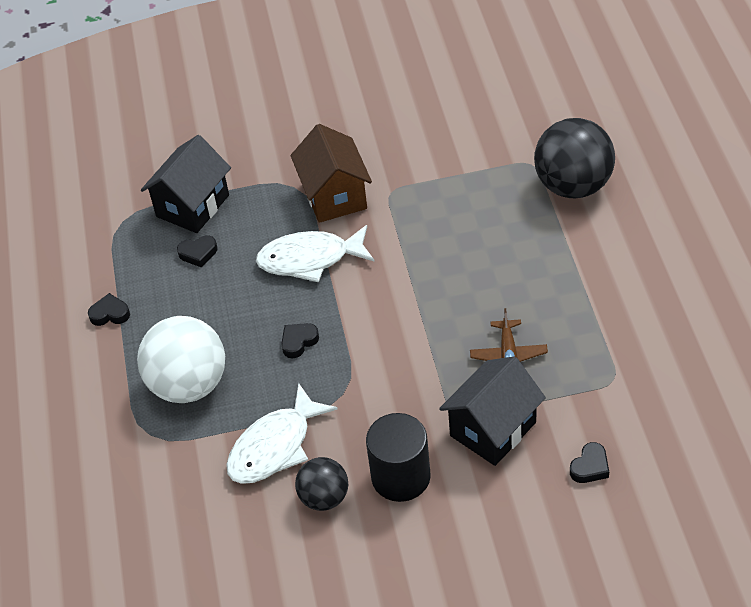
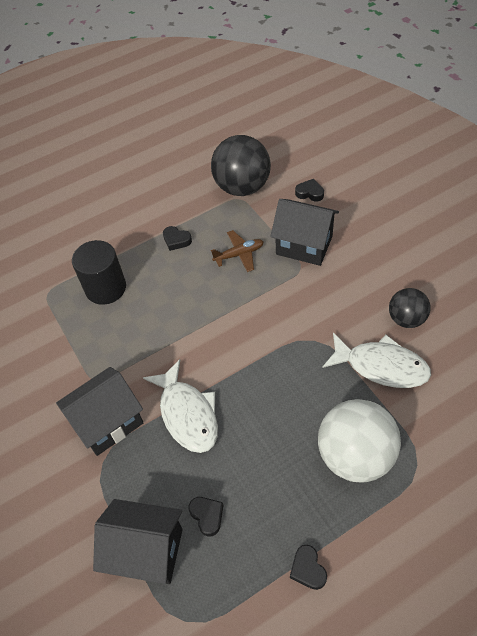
camera: 110 degrees left, 5 degrees up
black heart [281,323,319,358] -> black heart moved to [163,226,192,251]
brown house [290,124,372,223] -> black house [56,367,143,456]
black cylinder [366,413,431,502] -> black cylinder moved to [72,240,126,305]
black ball [534,118,615,198] -> black ball moved to [211,135,271,196]

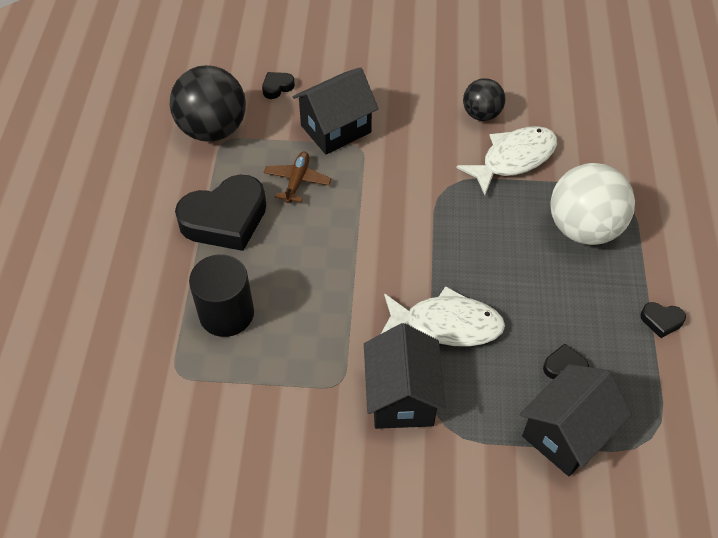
camera: 60 degrees left, 0 degrees up
black heart [163,226,192,251] -> black heart [175,174,266,251], size x2.35

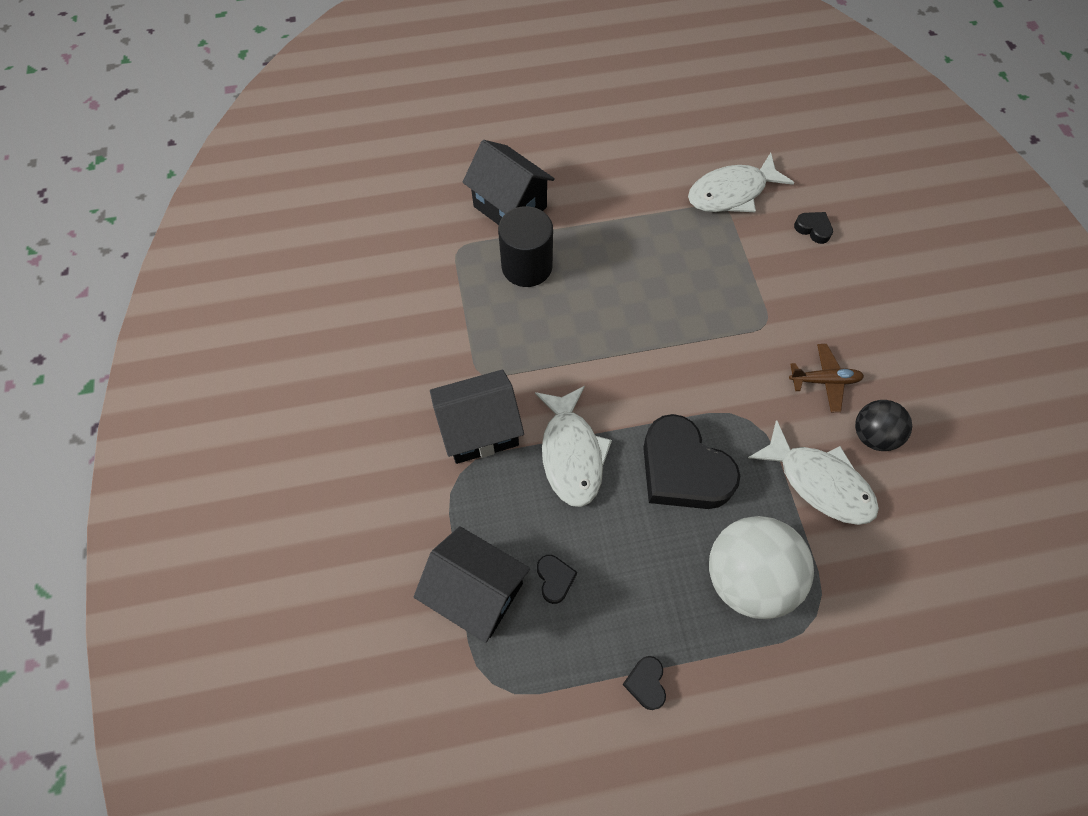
camera: 75 degrees right, 10 degrees up
black ball [170,65,246,142] -> white fish [688,153,794,212]
black heart [175,174,266,251] -> black heart moved to [643,414,740,509]
brown plane [263,152,331,203] -> brown plane moved to [789,344,864,412]
black house [292,67,379,155] -> black house moved to [463,140,555,225]

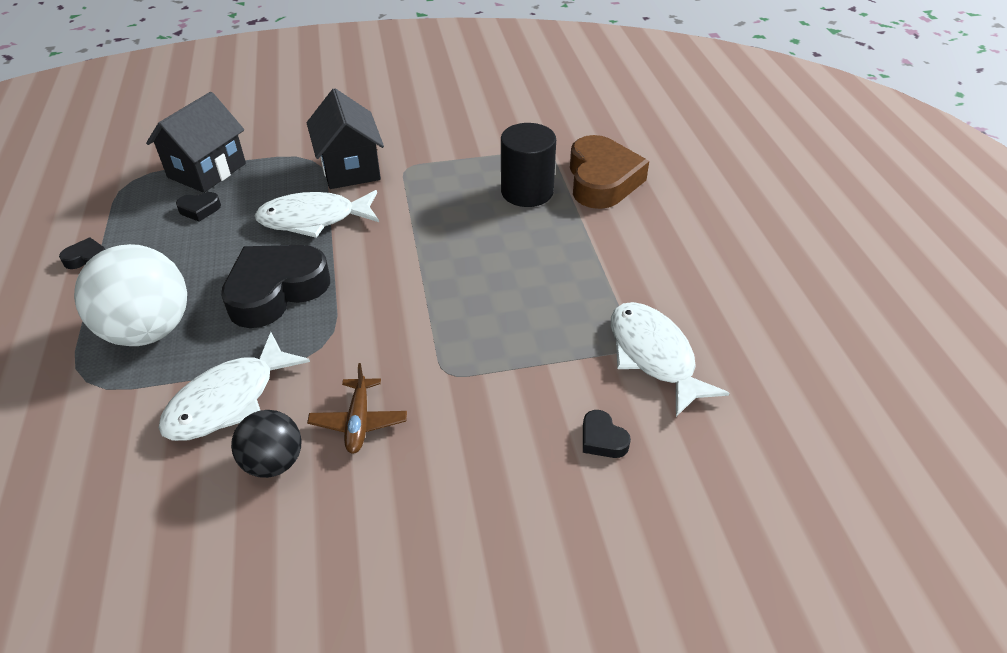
camera: 90 degrees right, 20 degrees down
black house [463,140,555,225] -> brown heart [570,135,649,209]
black heart [794,212,833,244] -> black heart turned 105 degrees clockwise [583,410,631,458]

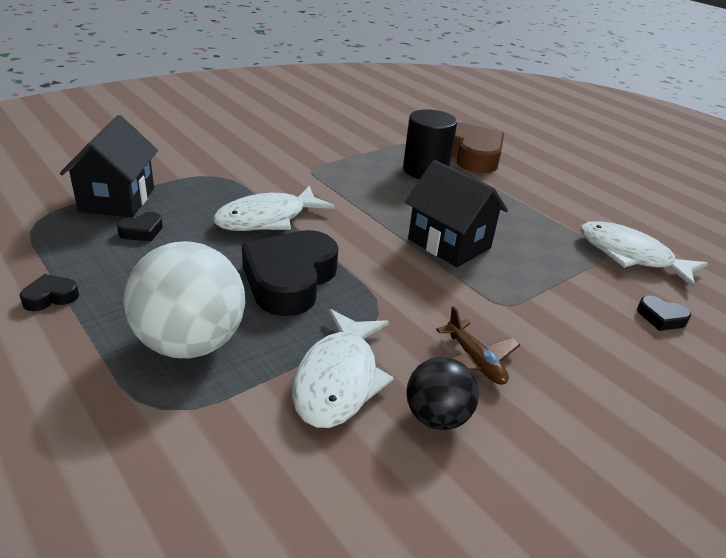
camera: 30 degrees left, 10 degrees down
black house [307,88,384,189] -> black house moved to [405,160,508,267]

